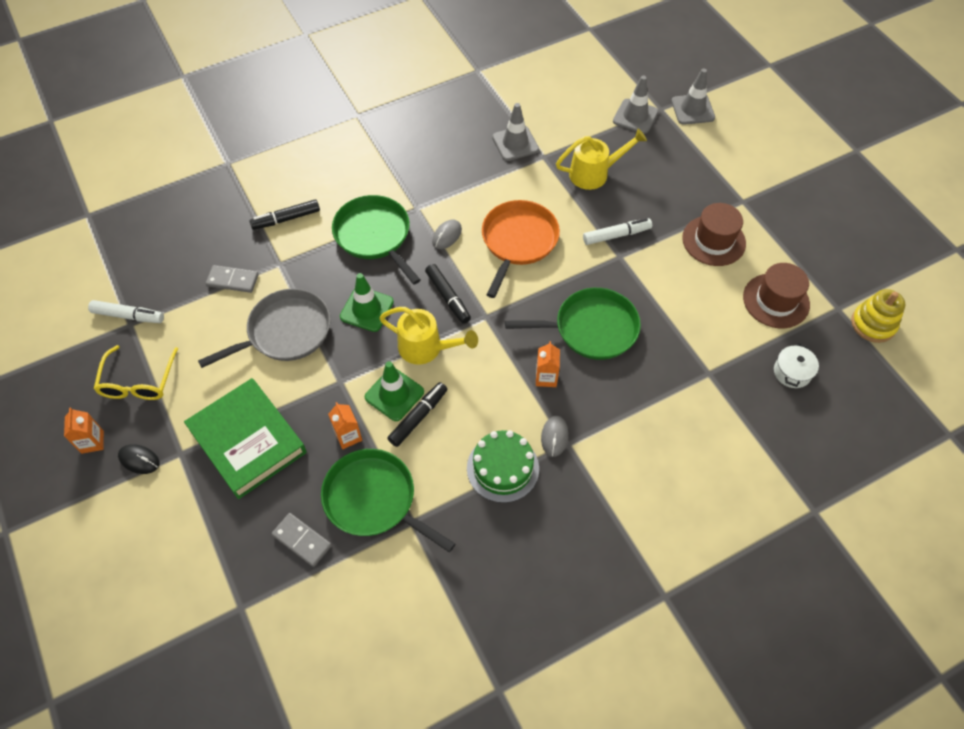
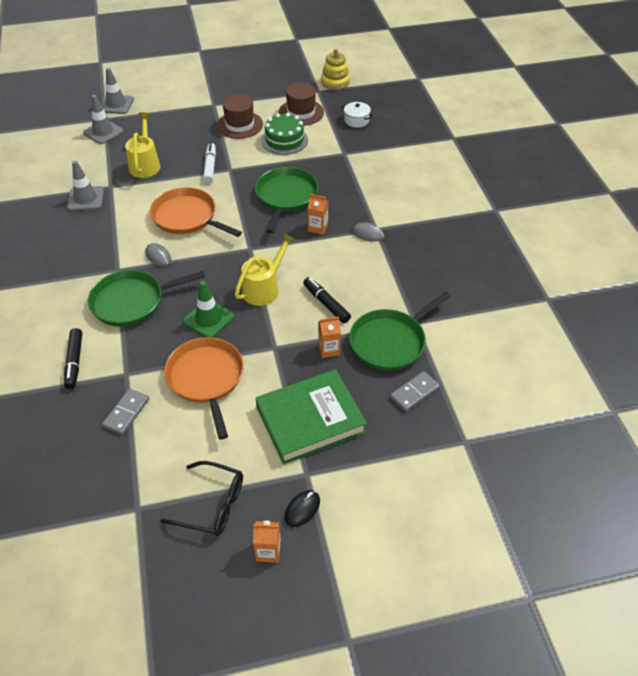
camera: 75 degrees left, 10 degrees down
white marker [88,300,164,323] -> none
yellow glasses [94,345,178,400] -> black glasses [160,461,243,536]
grey pan [198,289,331,368] -> orange pan [164,337,244,439]
green traffic cone [365,361,424,421] -> none
black marker [425,264,471,324] -> none
green cake [467,430,539,503] -> green cake moved to [261,113,308,155]

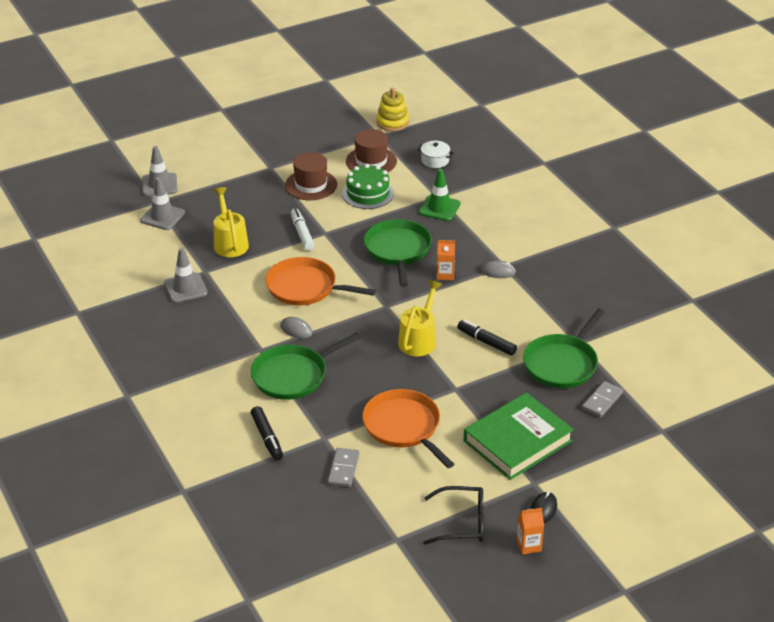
camera: 15 degrees left, 10 degrees down
green traffic cone [183,281,234,338] -> green traffic cone moved to [419,169,461,221]
orange carton [318,317,341,358] -> none

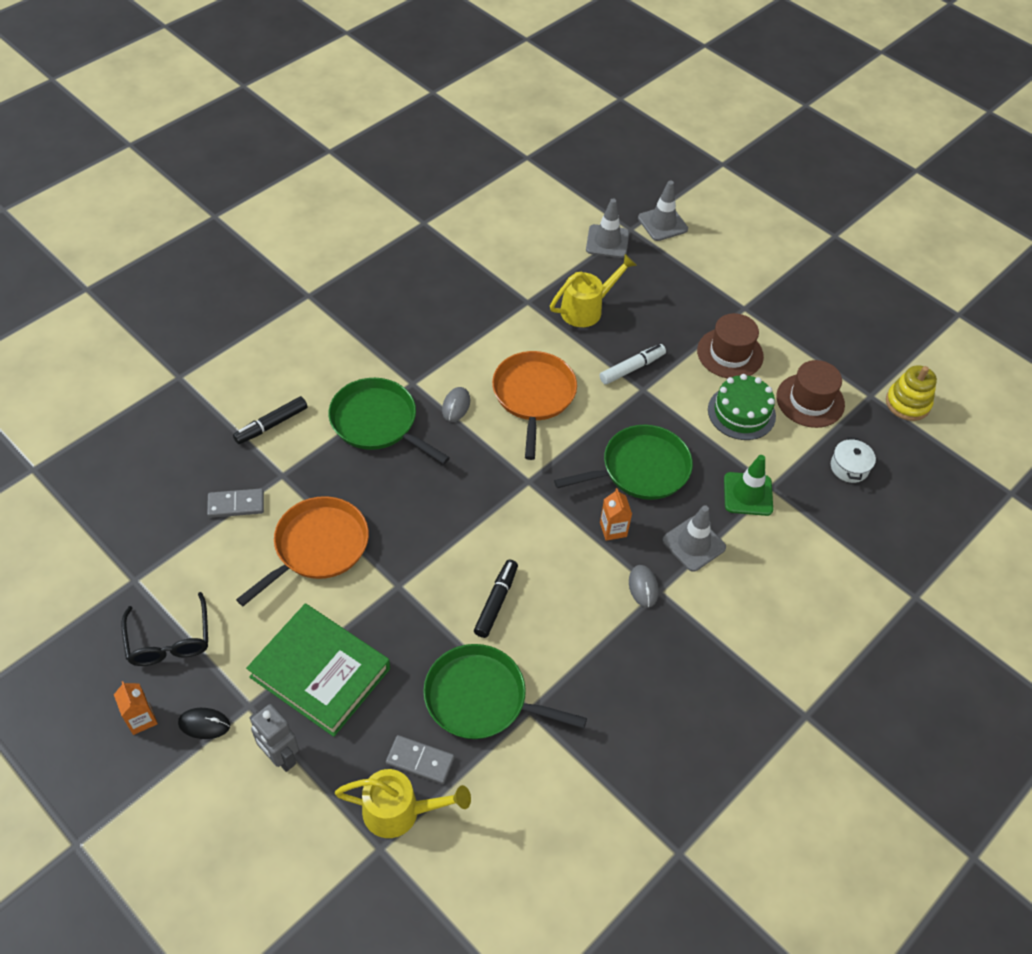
camera: 70 degrees right, 15 degrees up
grey traffic cone [164,248,208,303] -> grey traffic cone moved to [662,505,726,572]
yellow watering can [398,280,442,356] -> yellow watering can moved to [335,769,471,838]
none -> grey robot [249,704,299,772]

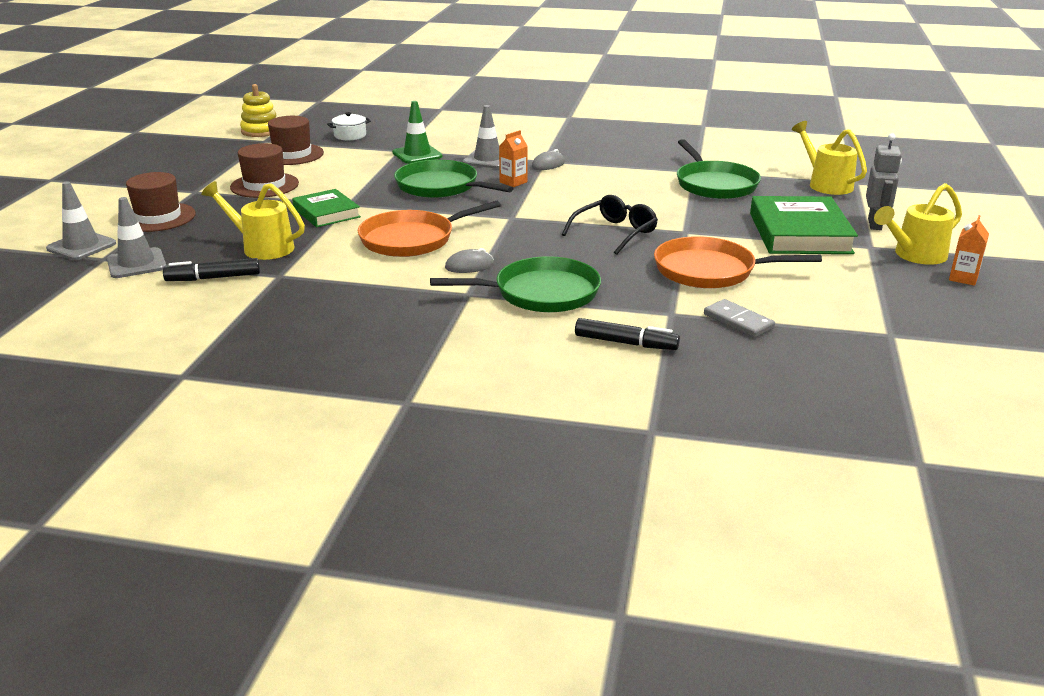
camera: 120 degrees left, 25 degrees down
black glasses [121,592,208,666] -> black glasses moved to [562,195,658,255]
black mouse [178,708,230,739] -> yellow watering can [874,183,962,265]
green pan [328,378,450,464] -> green pan turned 105 degrees counterclockwise [430,256,601,312]
grey domino [386,735,454,784] -> none
black marker [474,560,518,638] -> black marker moved to [163,258,260,281]
white marker [600,344,666,385] -> green book [292,189,361,227]
green cake [708,374,776,440] -> none
none -> brown hat [126,172,196,232]

